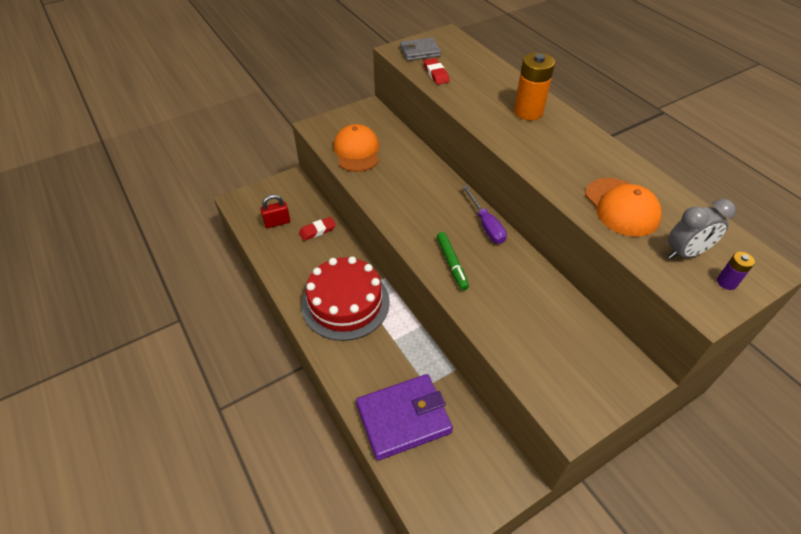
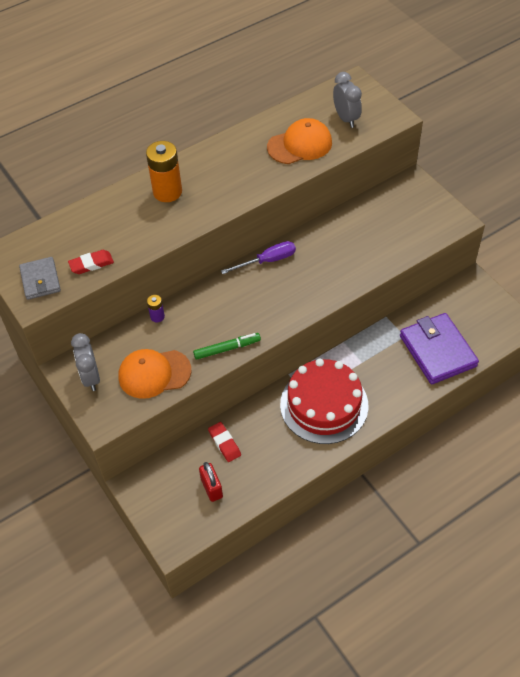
camera: 90 degrees left, 5 degrees up
green marker [437,232,469,290] -> green marker moved to [193,333,261,360]
purple battery [717,252,755,290] -> purple battery moved to [147,295,165,322]
none -> grey clock [71,333,100,391]

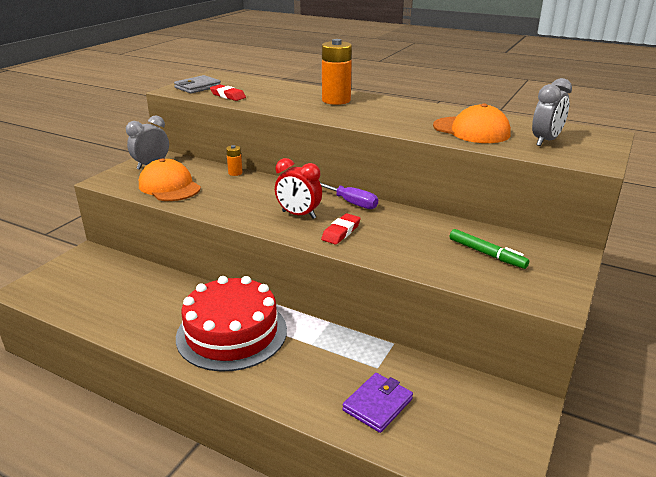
camera: 60 degrees right, 25 degrees down
purple battery [147,295,165,322] -> orange battery [226,145,243,176]
green marker [193,333,261,360] -> green marker moved to [450,229,529,269]
red padlock [199,462,223,502] -> none
red eraser [208,422,241,462] -> red eraser moved to [321,213,361,245]
purple wallet [400,313,479,384] -> purple wallet [342,373,413,433], size x0.58
none -> red clock [275,158,322,219]

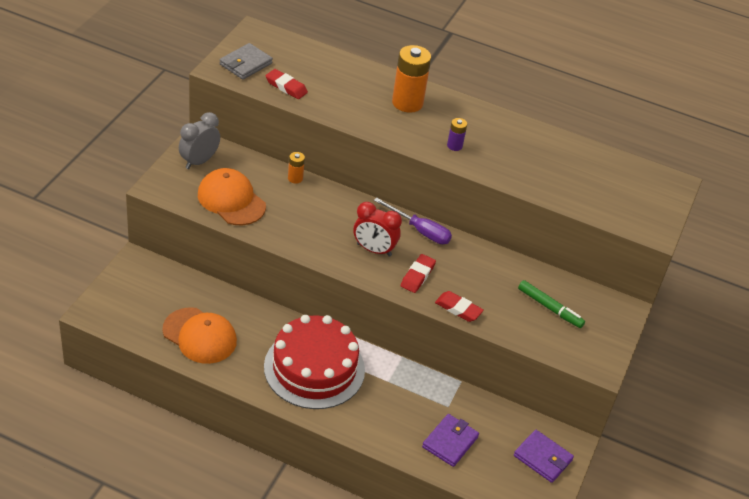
camera: 10 degrees left, 15 degrees up
orange cap [433,104,511,143] -> orange cap moved to [163,307,237,364]
grey clock [532,78,572,146] -> none
none -> red eraser [435,291,484,322]
none -> purple battery [447,118,467,151]
none -> purple wallet [514,430,574,483]

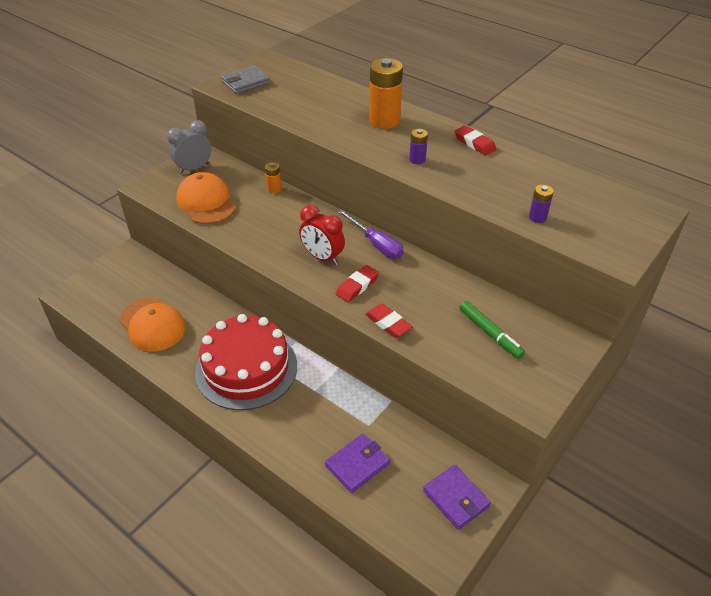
camera: 20 degrees right, 0 degrees up
red eraser [266,69,308,99] -> red eraser moved to [454,125,497,155]
none -> purple battery [529,185,554,223]

